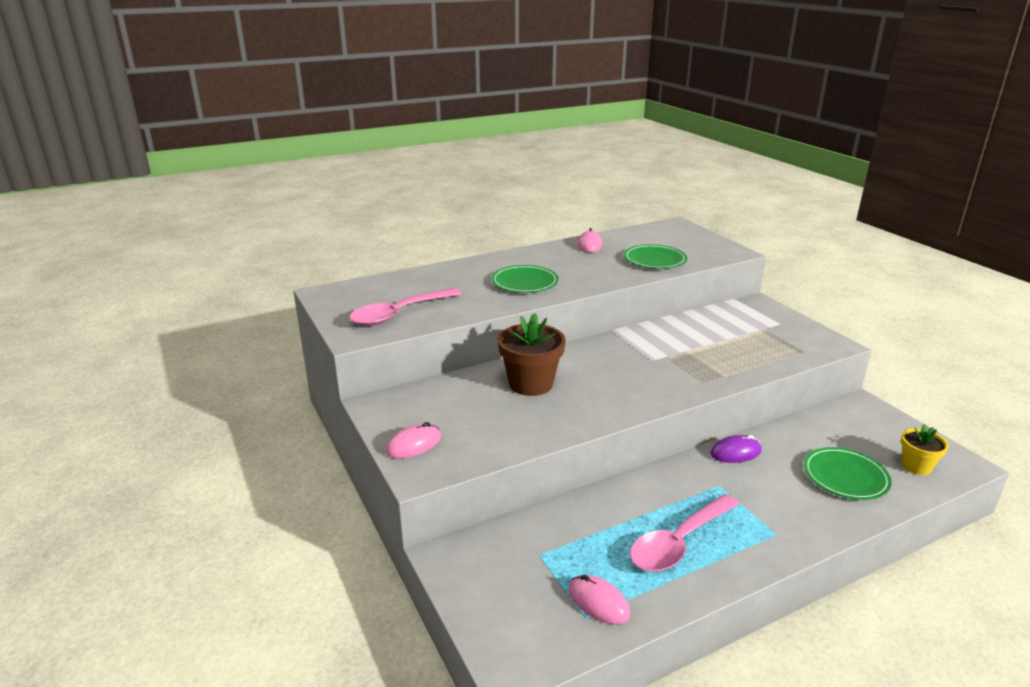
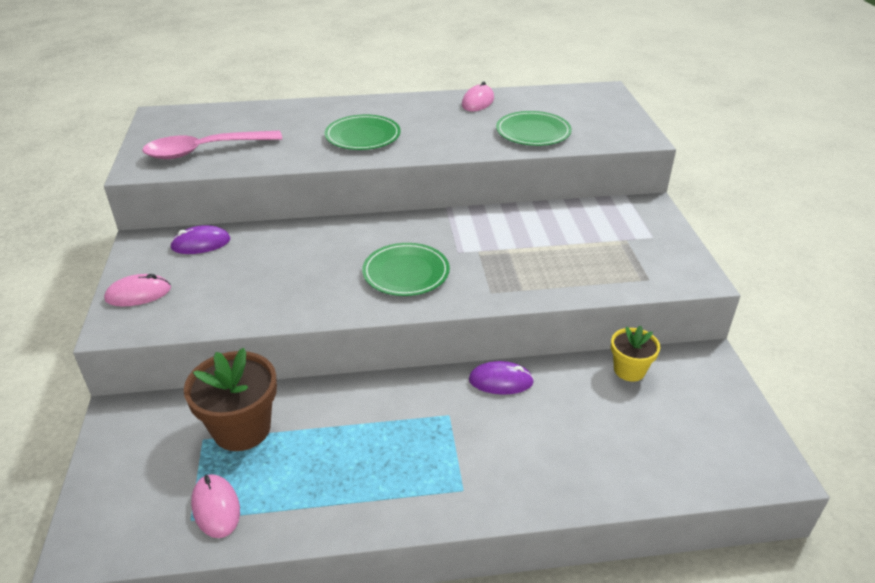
camera: 20 degrees right, 10 degrees up
brown flower pot [498,313,566,396] -> brown flower pot moved to [184,348,277,451]
pink spoon [630,494,739,572] -> none
green plate [804,447,892,500] -> green plate moved to [362,243,450,296]
yellow flower pot [901,424,949,475] -> yellow flower pot moved to [611,326,660,382]
none -> purple mouse [170,225,230,254]

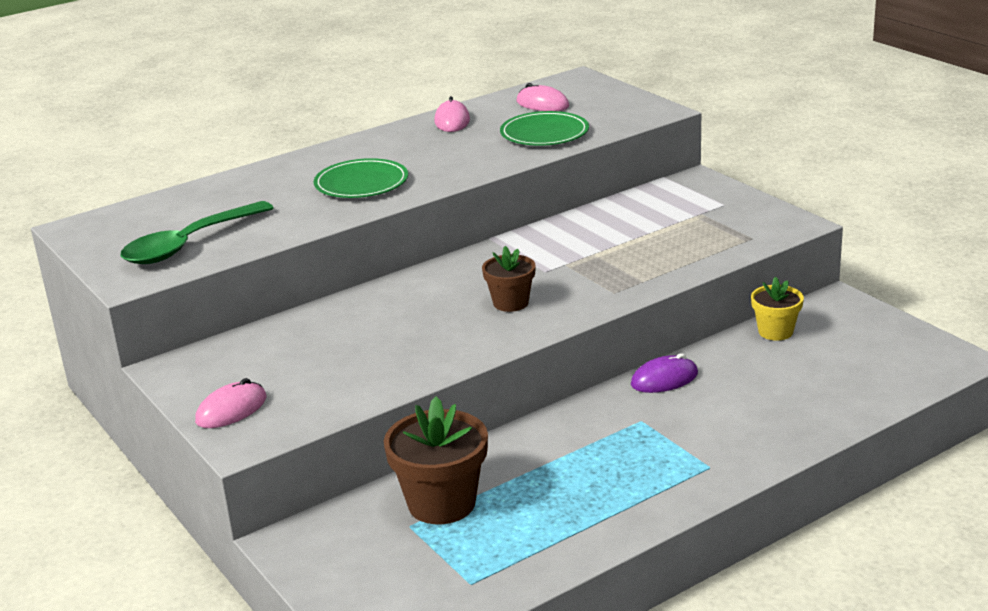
camera: 25 degrees left, 10 degrees down
pink spoon [142,131,282,159] -> green spoon [121,201,274,264]
purple mouse [170,225,230,254] -> none
pink mouse [191,474,240,538] -> pink mouse moved to [517,83,569,111]
green plate [362,243,450,296] -> brown flower pot [482,246,536,312]

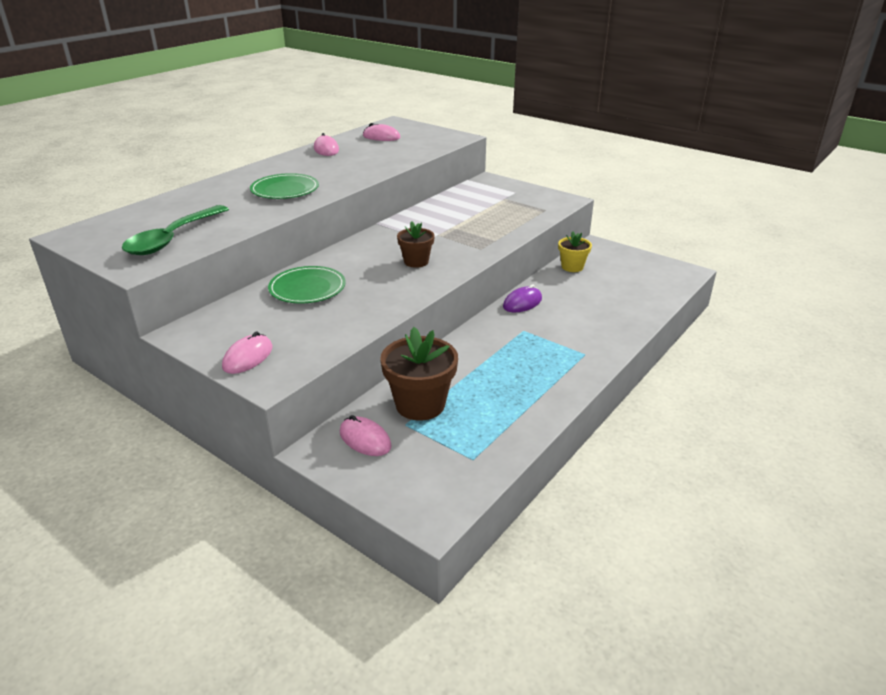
camera: 20 degrees left, 5 degrees up
green plate [500,111,589,146] -> green plate moved to [268,266,346,304]
none -> pink mouse [340,415,392,456]

